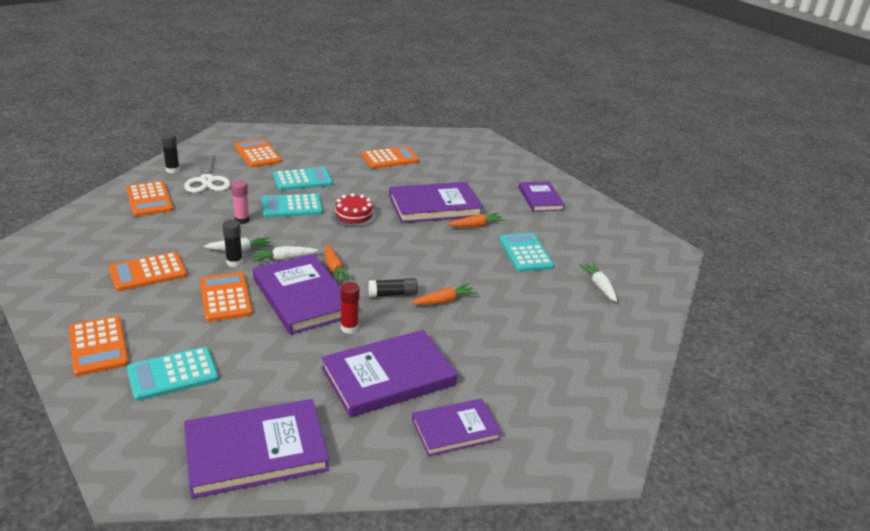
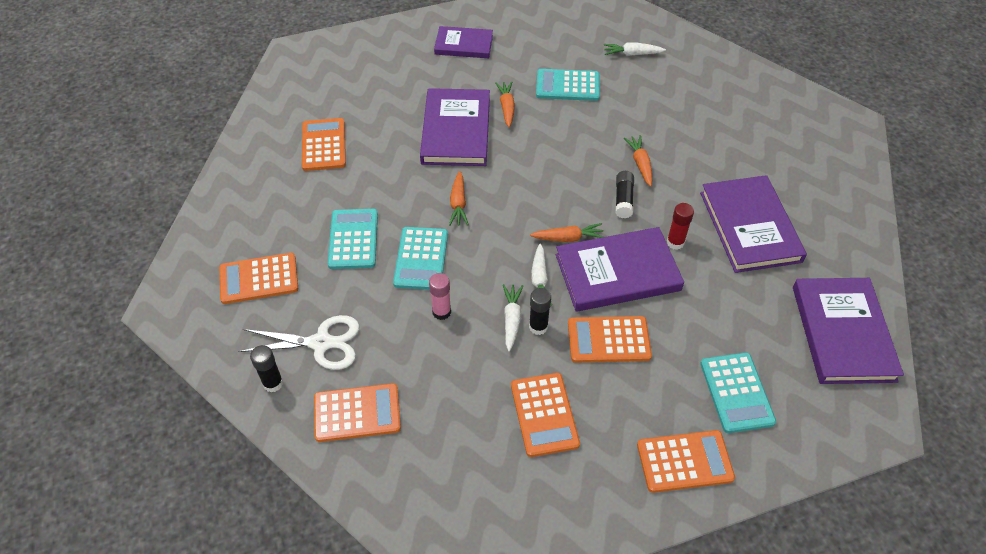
camera: 70 degrees left, 20 degrees up
red cake [331,193,376,227] -> orange carrot [449,171,469,226]
purple book [412,398,502,456] -> none

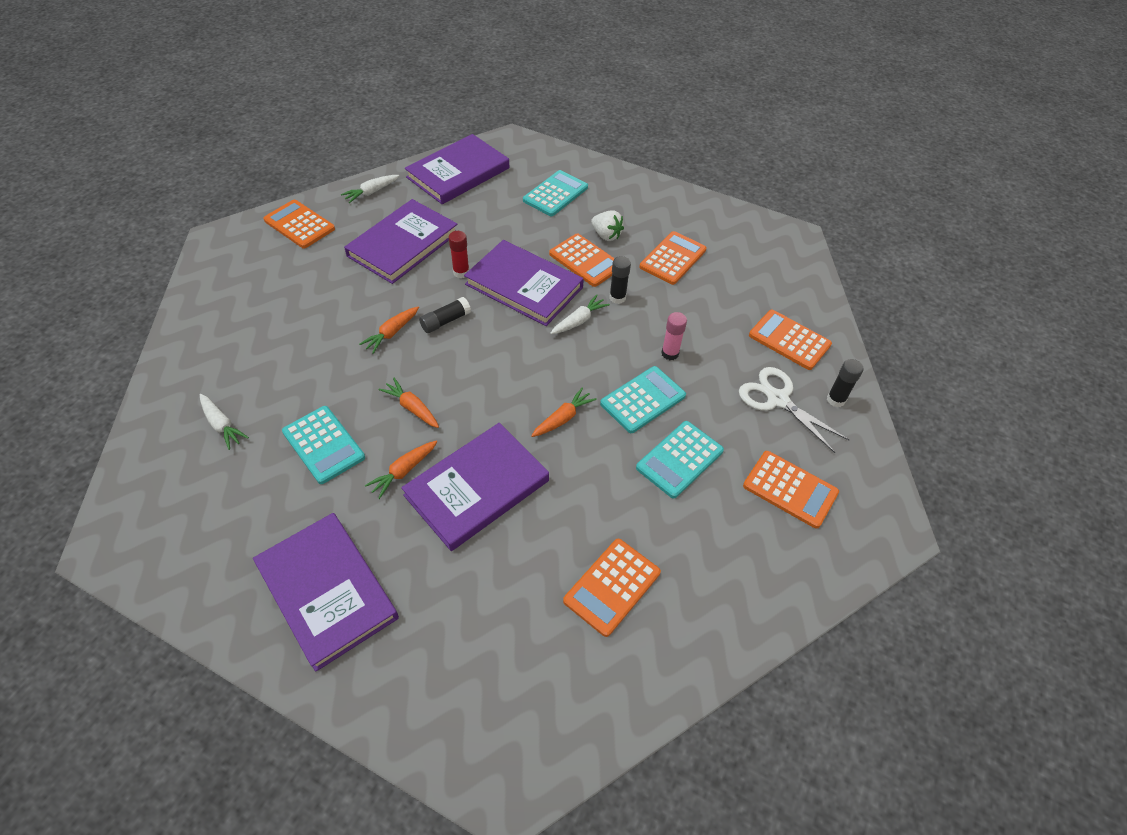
camera: 135 degrees left, 0 degrees up
purple book [434,26,493,58] -> purple book [253,513,399,672], size x1.61
white carrot [503,284,523,352] -> white carrot moved to [341,175,400,203]
orange carrot [530,223,604,242] -> orange carrot moved to [379,378,439,428]
orange calculator [637,430,735,493] -> orange calculator moved to [263,200,335,248]
none -> white strawberry [591,211,624,241]

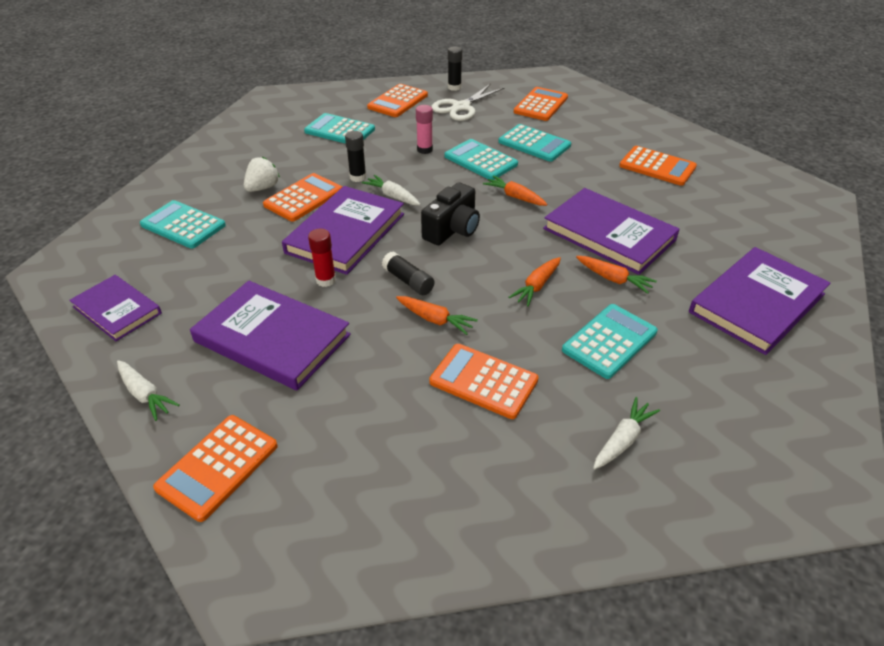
camera: 95 degrees left, 10 degrees down
purple book [405,134,509,204] -> purple book [69,275,162,341], size x0.62
orange calculator [639,231,707,285] -> orange calculator moved to [429,344,539,419]
none -> turquoise calculator [304,113,375,144]
none -> black camera [421,182,480,245]

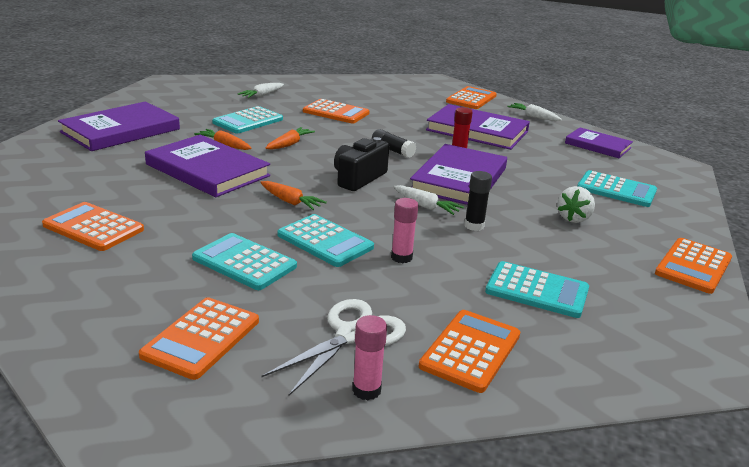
camera: 175 degrees right, 15 degrees down
orange calculator [263,173,342,222] -> orange calculator moved to [655,238,732,294]
orange carrot [396,296,478,335] -> none
black glue stick [448,47,462,91] -> pink glue stick [352,315,387,400]

